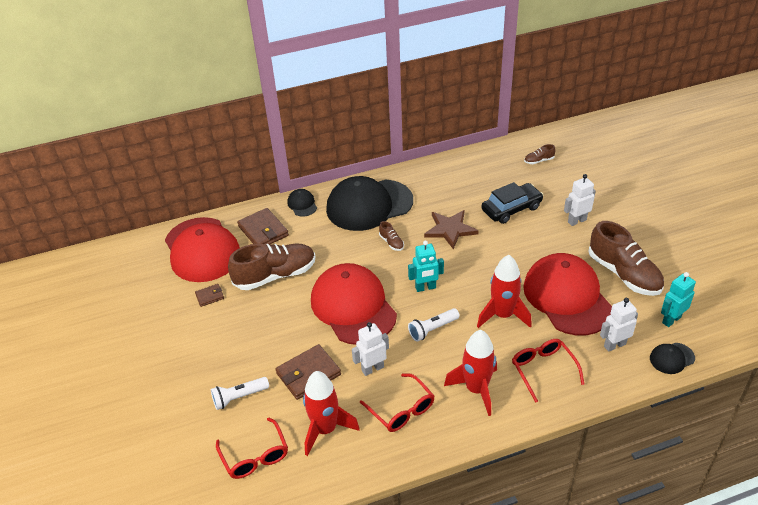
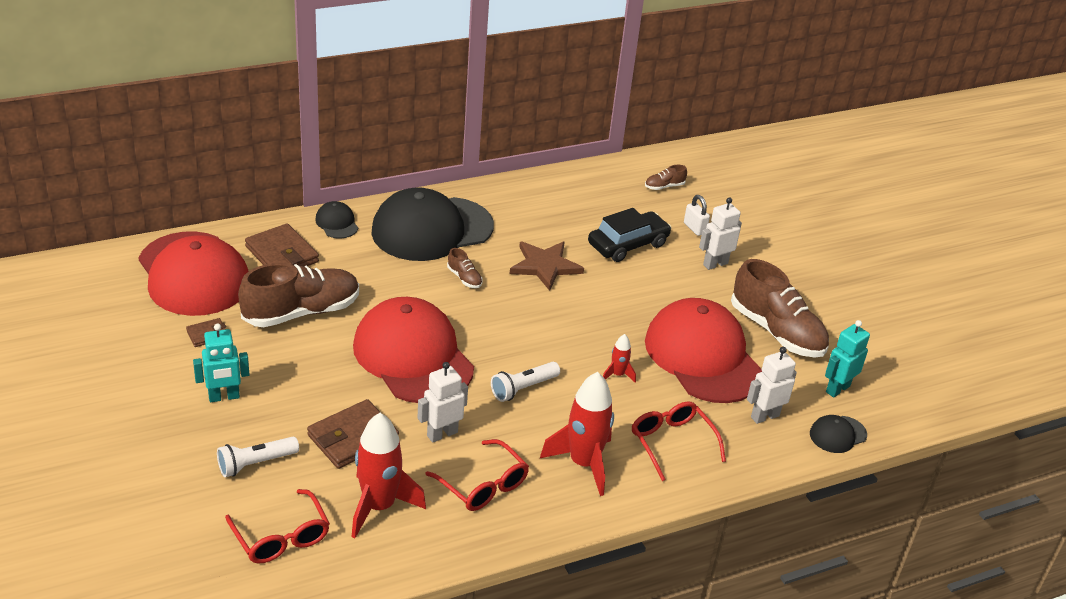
camera: 10 degrees left, 5 degrees down
turquoise robot [408,241,444,292] -> turquoise robot moved to [193,324,249,402]
red rocket [477,255,532,328] -> red rocket [603,334,636,383], size x0.47
none -> white padlock [684,195,710,236]

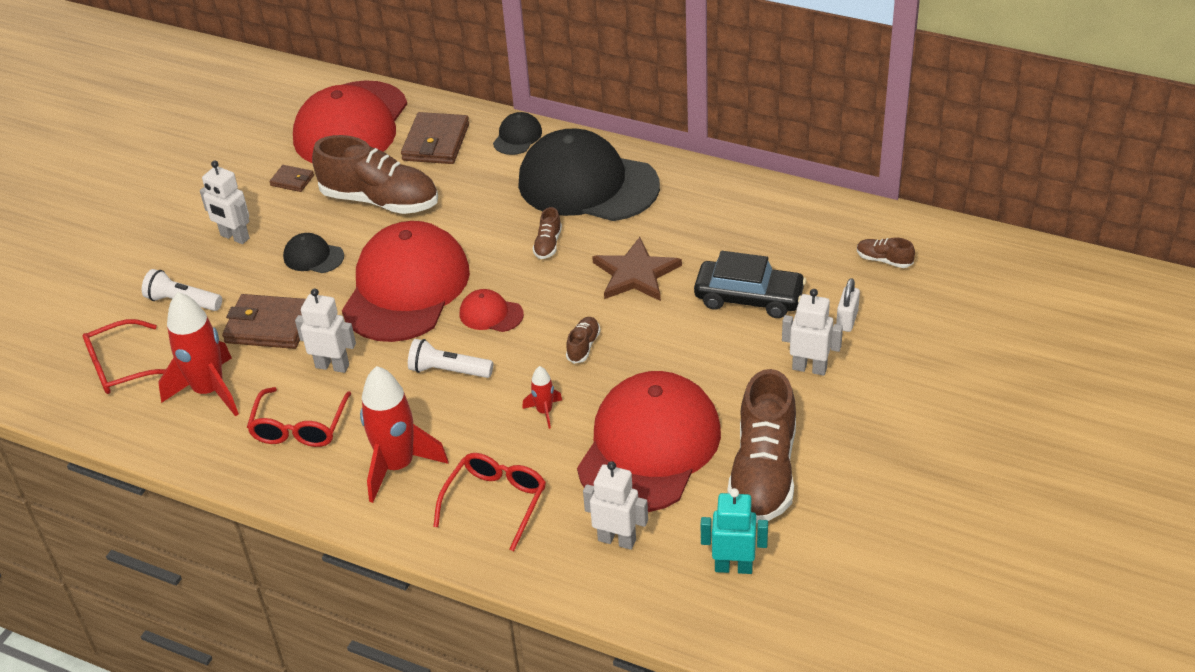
camera: 55 degrees right, 5 degrees up
turquoise robot [193,324,249,402] -> white robot [200,161,250,244]
red glasses [225,489,330,564] -> red glasses turned 45 degrees clockwise [82,319,166,394]
black cap [810,415,867,453] -> black cap moved to [283,233,344,273]
none -> red cap [460,289,524,332]
none -> brown shoe [566,317,601,364]

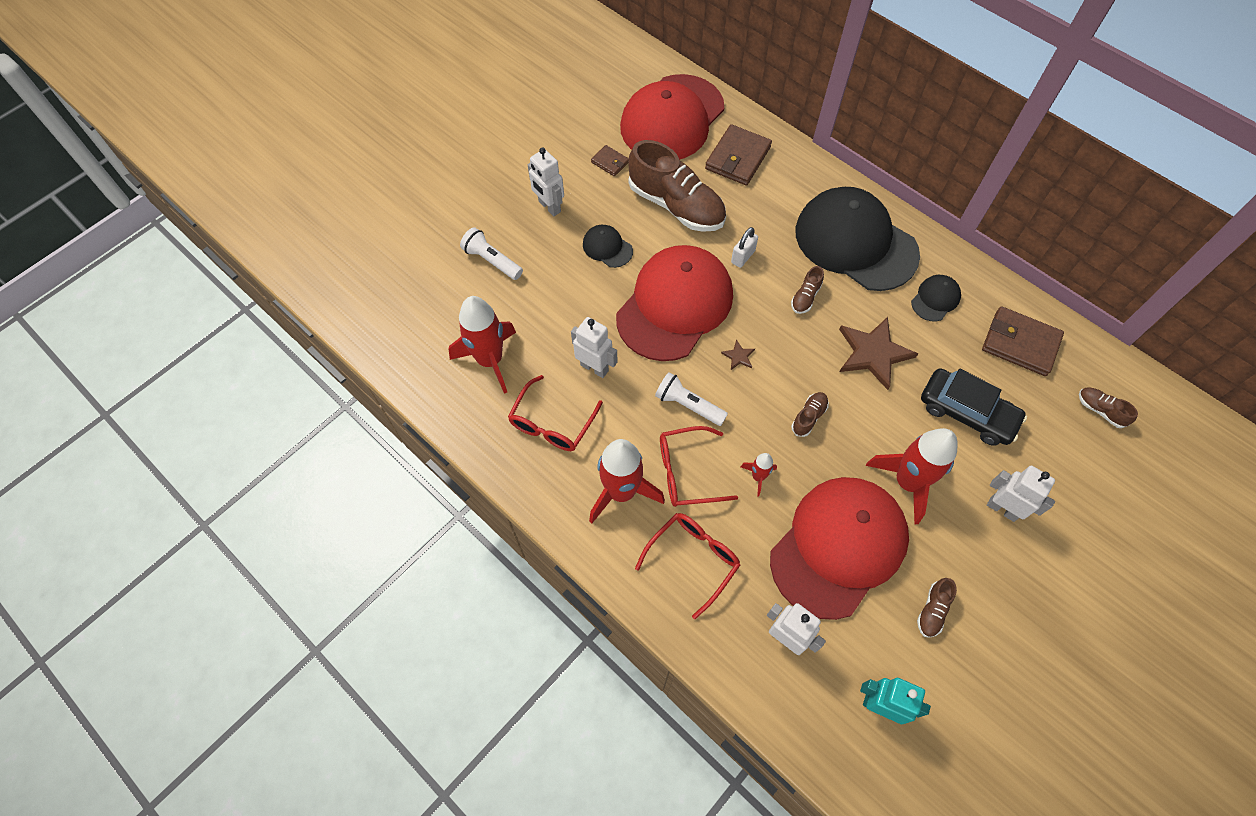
camera: 15 degrees right, 20 degrees up
red glasses [82,319,166,394] -> red glasses moved to [660,426,738,507]
brown wallet [222,294,306,349] -> brown wallet moved to [982,306,1064,376]
red cap [460,289,524,332] -> brown star [721,340,755,370]
black cap [493,112,542,155] -> black cap moved to [911,275,961,321]
brown shoe [727,369,796,523] -> brown shoe [917,578,957,638], size x0.42
white padlock [836,278,860,332] -> white padlock moved to [731,227,758,268]
none -> red rocket [866,428,958,524]

